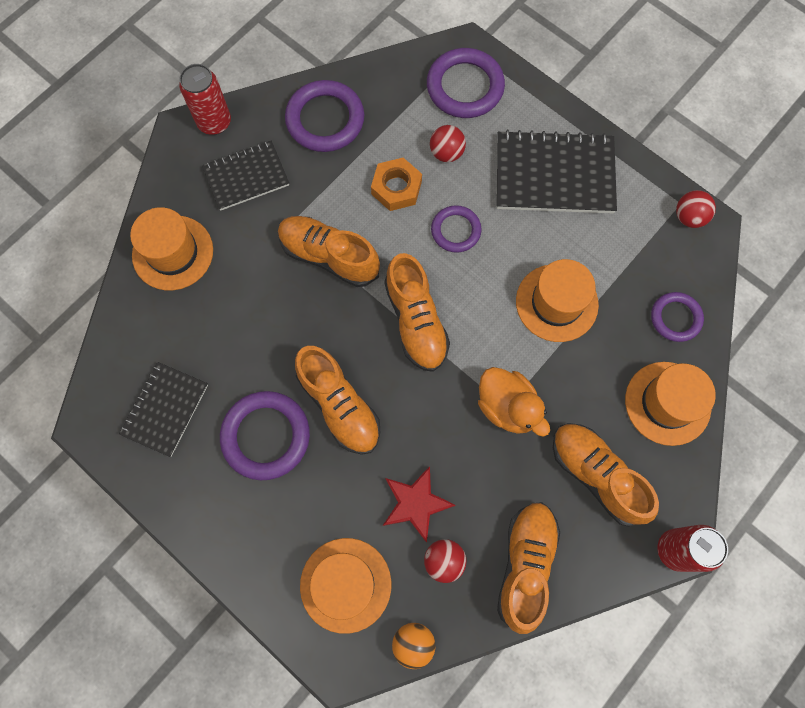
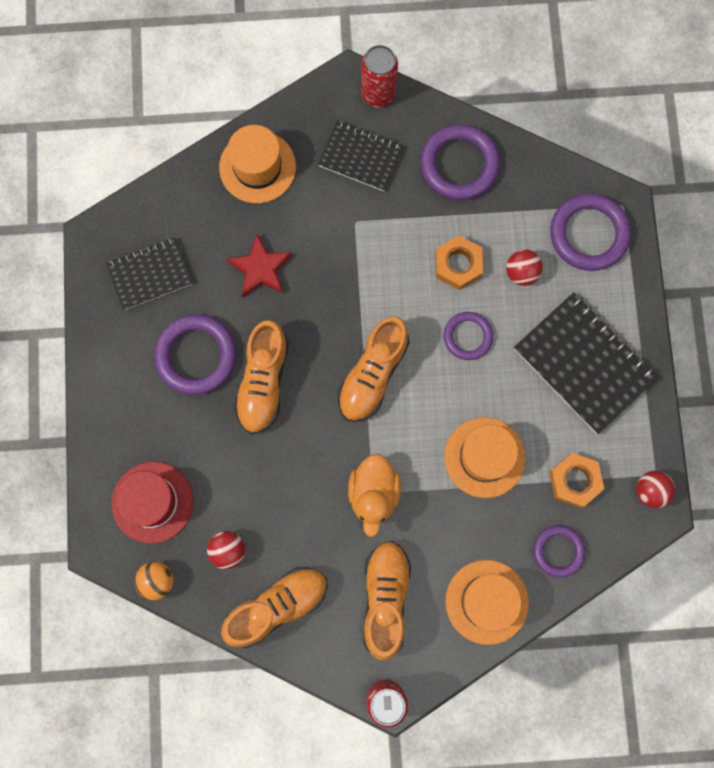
camera: 45 degrees right, 5 degrees up
orange shoe [278,216,380,287] -> none
orange hat [300,538,391,634] -> red hat [111,462,193,544]
red star [383,466,455,543] -> red star moved to [226,234,292,297]
none -> orange nut [549,453,604,508]

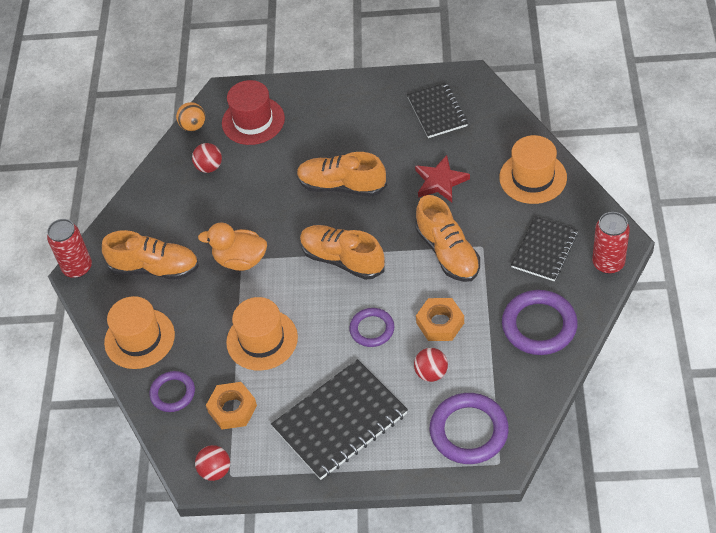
camera: 100 degrees right, 25 degrees down
purple ring [154,314,237,395] -> none
orange shoe [221,567,328,648] -> orange shoe moved to [415,195,480,282]

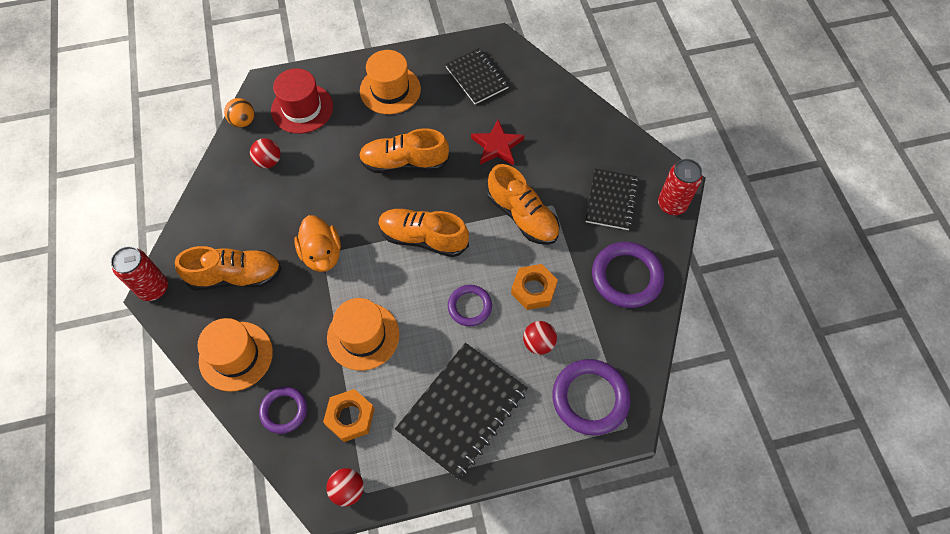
camera: 20 degrees left, 10 degrees up
orange duck [198,222,267,271] -> orange duck turned 105 degrees counterclockwise [294,215,341,272]
orange hat [499,135,567,204] -> orange hat moved to [360,50,421,114]

